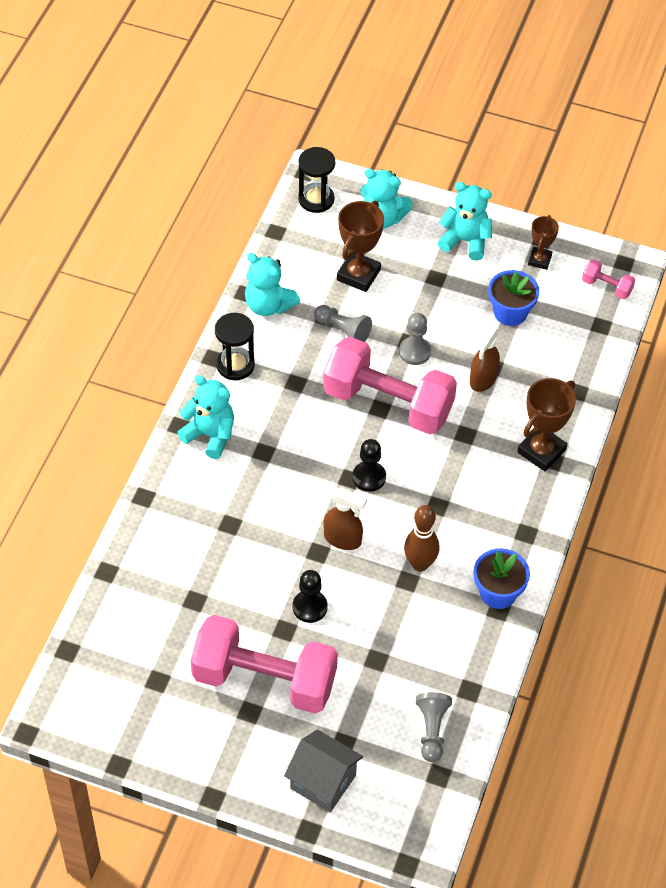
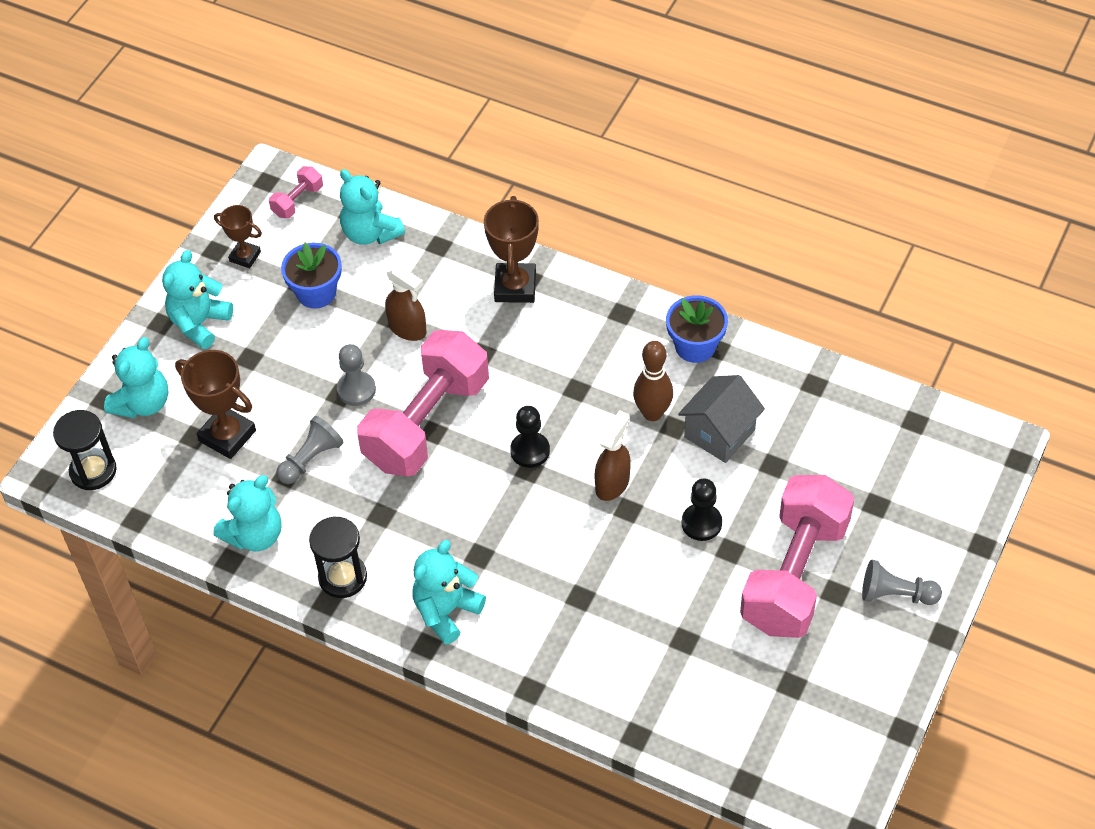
camera: 80 degrees left, 0 degrees up
grey house [284,729,363,812] -> grey house moved to [678,375,765,463]
grey pawn [416,692,452,762] -> grey pawn moved to [862,560,942,605]
brown trophy [517,378,576,471] -> brown trophy turned 45 degrees clockwise [484,196,539,303]
none -> turquoise teddy bear [340,169,405,245]

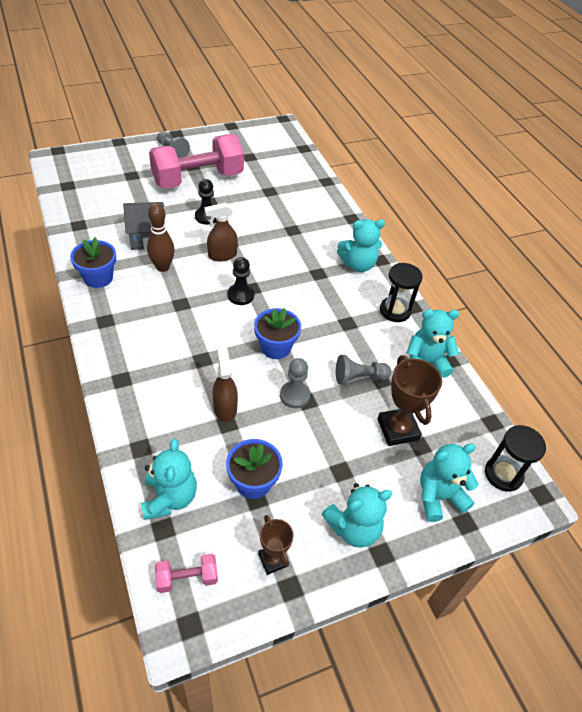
camera: 145 degrees left, 5 degrees down
pink dumbbell [357,330,489,477] -> blue flower pot [254,308,301,359]
brown trophy [484,196,539,303] -> none

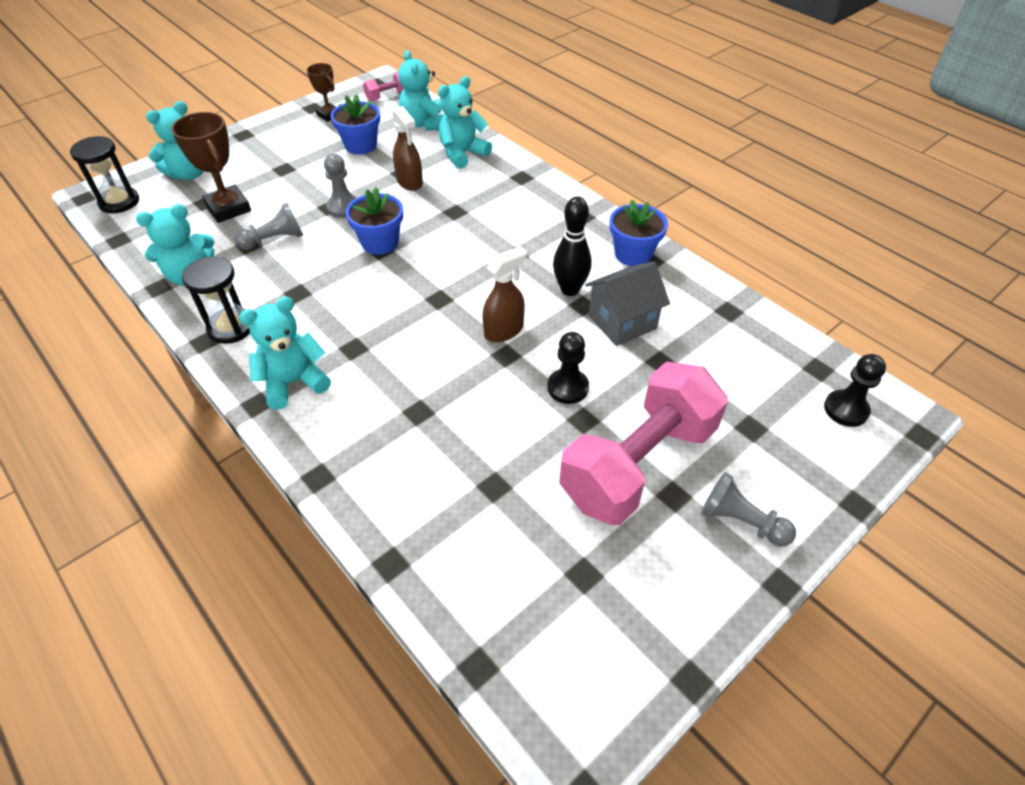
camera: 165 degrees right, 0 degrees up
brown bowling pin [147,203,175,272] -> black bowling pin [553,196,591,296]
black pawn [228,257,254,305] -> black pawn moved to [824,354,886,427]
turquoise teddy bear [322,483,393,548] -> turquoise teddy bear moved to [438,76,492,169]

